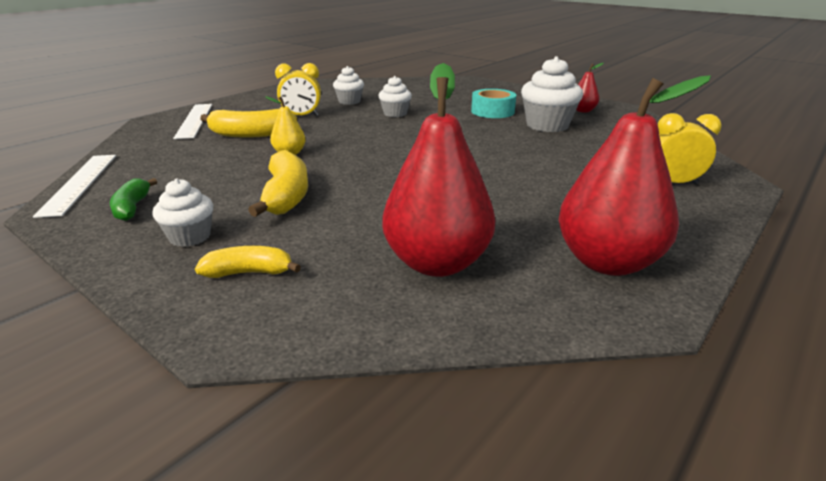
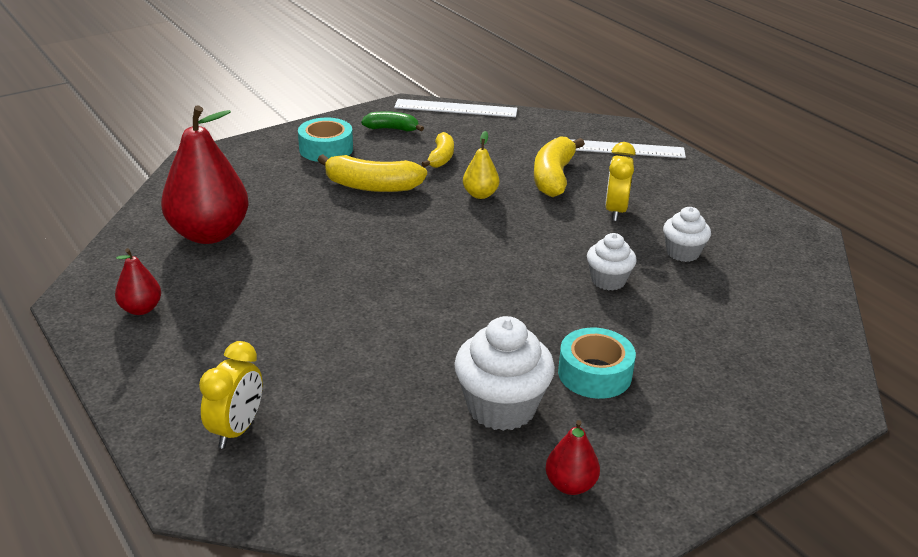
camera: 105 degrees right, 5 degrees up
white cupcake [152,179,213,247] -> turquoise tape [298,118,353,162]
yellow banana [195,246,301,278] -> yellow banana moved to [421,132,454,168]
red pear [558,75,711,276] -> red pear [115,248,161,315], size x0.47

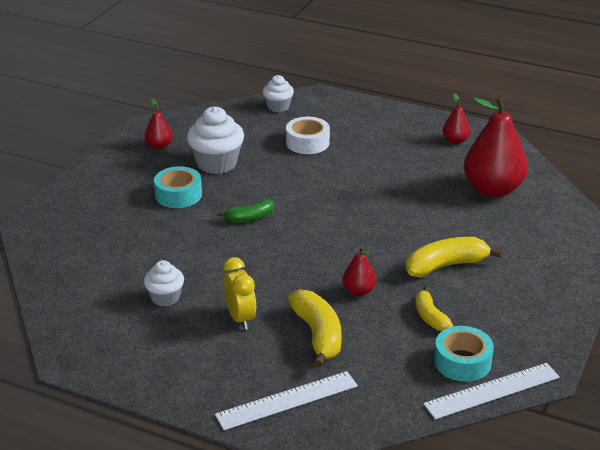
camera: 150 degrees right, 0 degrees up
yellow clock [199,341,263,449] -> none
turquoise tape [298,118,353,162] -> turquoise tape moved to [434,326,494,382]
green banana [361,111,424,131] -> green banana moved to [218,199,274,223]
yellow pear [463,131,499,199] -> red pear [343,246,376,296]
white cupcake [587,233,637,291] -> white cupcake moved to [263,75,294,112]
none -> white tape [286,117,330,154]

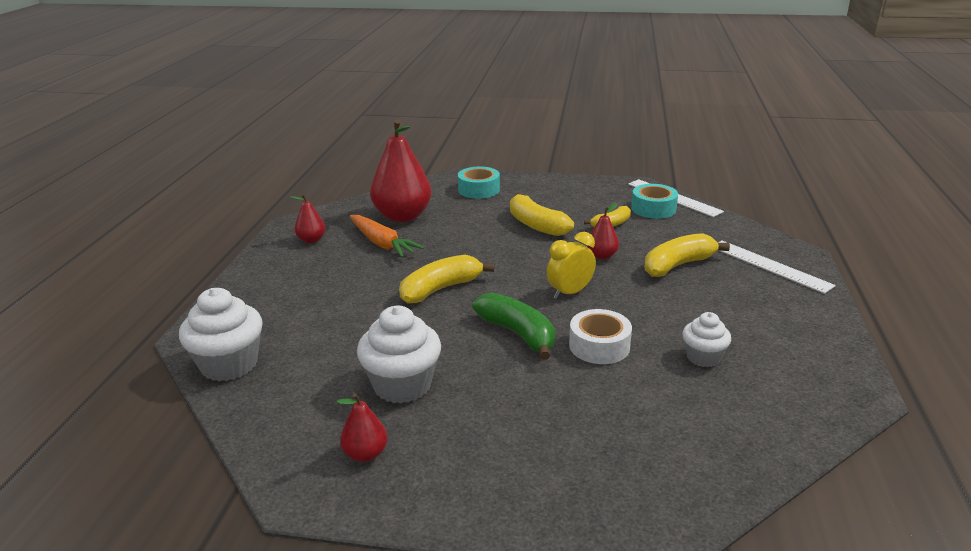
camera: 105 degrees left, 5 degrees down
turquoise tape [154,166,202,208] -> turquoise tape moved to [458,166,500,199]
green banana [218,199,274,223] -> green banana [472,293,555,360], size x1.63
yellow clock [223,257,256,330] -> yellow clock moved to [547,232,596,299]
white cupcake [263,75,294,112] -> white cupcake [179,288,263,381], size x1.68
white tape [286,117,330,154] -> white tape moved to [569,309,632,364]
none -> orange carrot [350,215,424,258]
none -> yellow banana [399,255,494,303]

